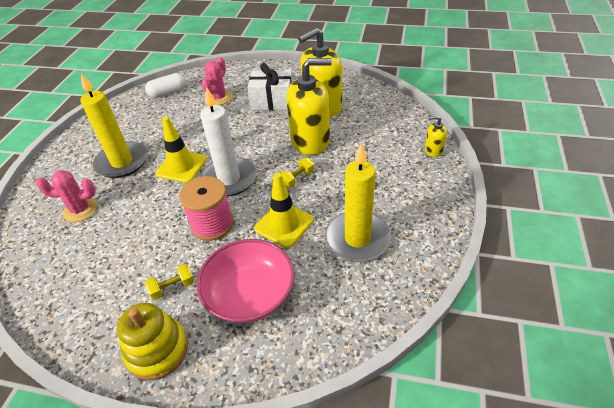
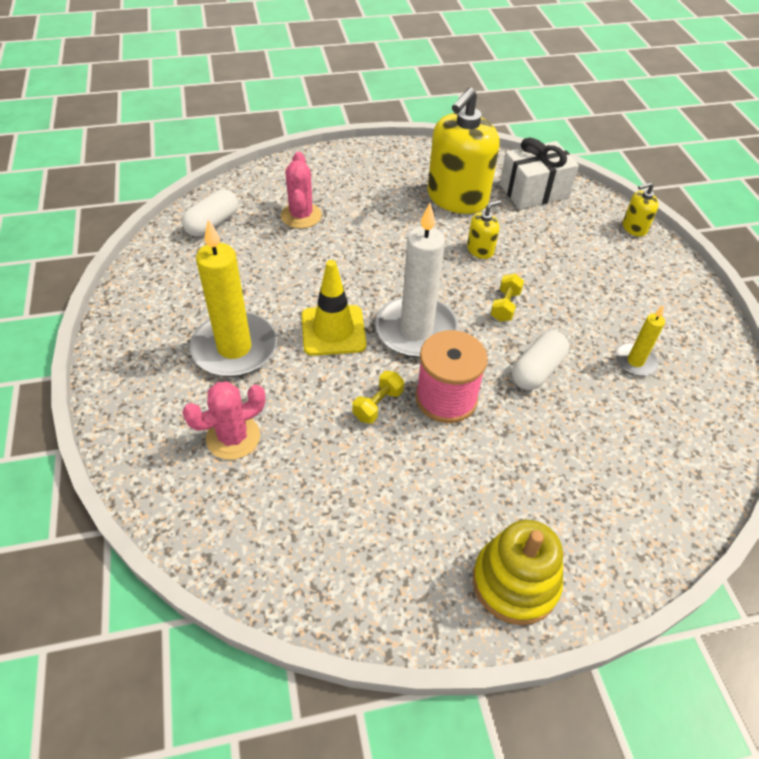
camera: 30 degrees left, 5 degrees up
yellow dumbbell [145,264,194,300] -> yellow dumbbell moved to [352,371,404,424]
pink bowl [196,239,295,323] -> none
white gift [247,63,293,110] -> white gift moved to [499,137,579,209]
yellow traffic cone [254,173,314,248] -> white capsule [512,331,569,390]
yellow soap dispenser [286,58,332,155] -> yellow soap dispenser [467,200,501,259], size x0.45
yellow candle [325,143,391,262] -> yellow candle [615,305,665,376], size x0.50

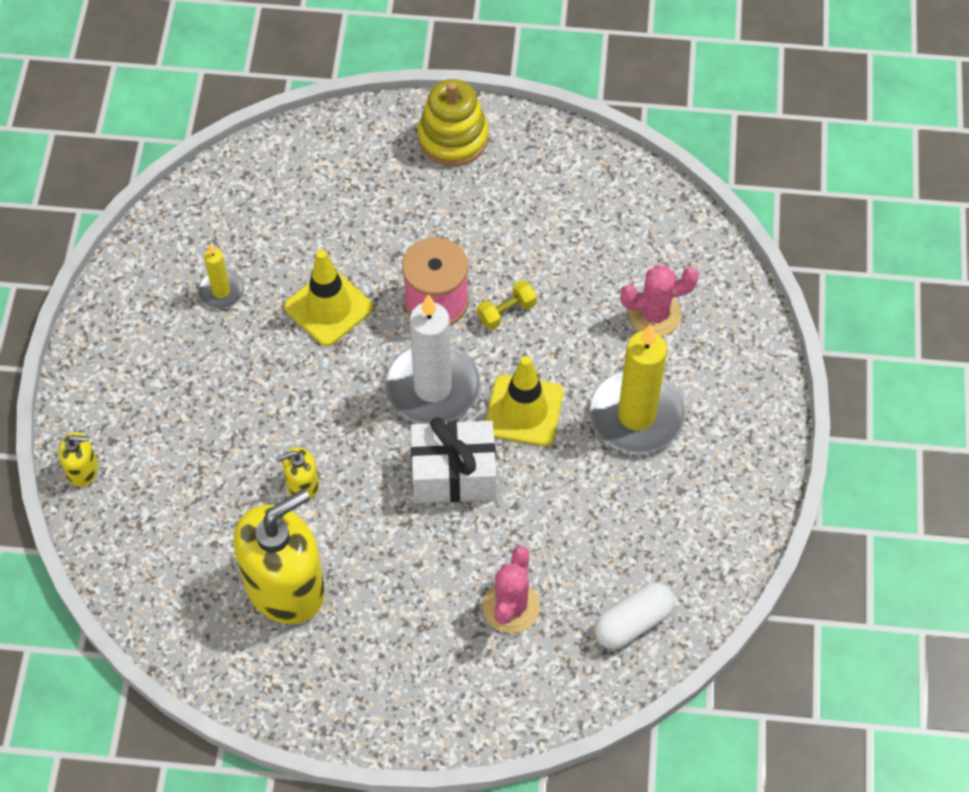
camera: 160 degrees left, 10 degrees up
yellow dumbbell [491,274,524,322] -> none
white gift [499,137,579,209] -> white gift moved to [410,417,496,503]
white capsule [512,331,569,390] -> yellow traffic cone [284,249,373,346]

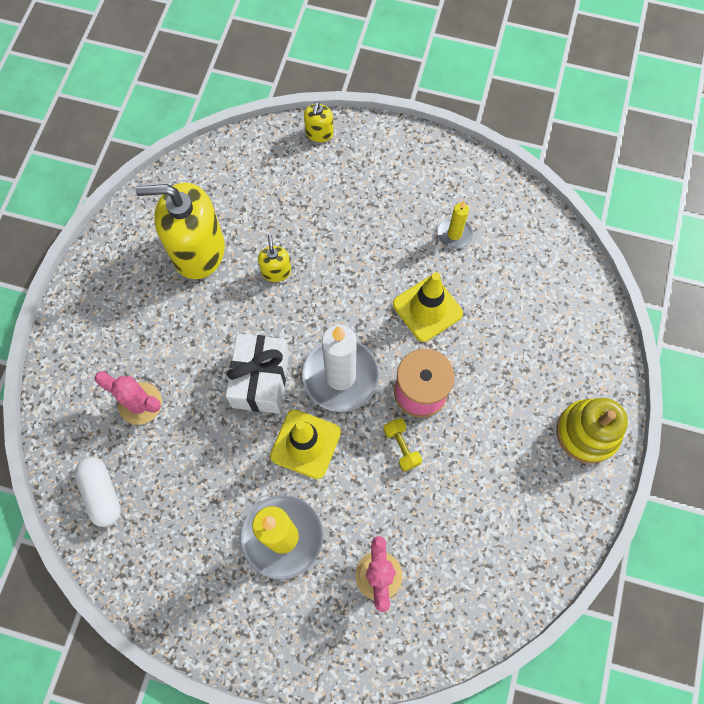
camera: 100 degrees right, 10 degrees up
yellow soap dispenser [233,489,325,624] -> yellow soap dispenser turned 120 degrees clockwise [135,183,225,279]

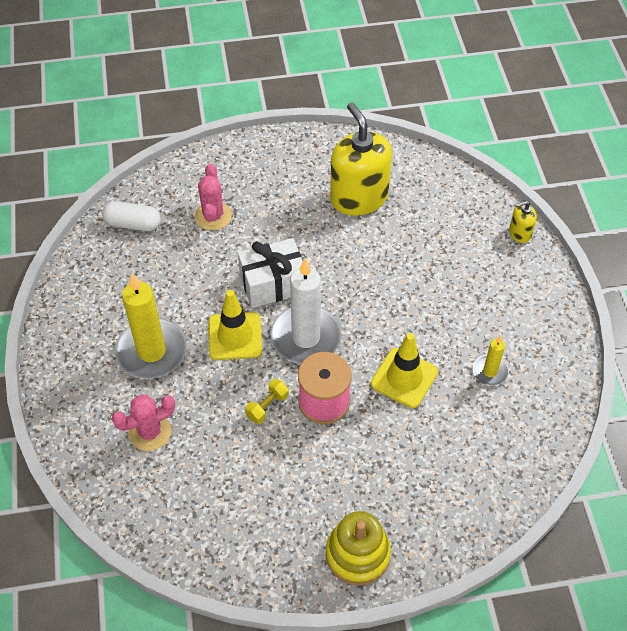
camera: 65 degrees right, 15 degrees down
white capsule [74,457,121,527] -> white capsule turned 60 degrees clockwise [102,201,161,231]
yellow soap dispenser [258,234,291,282] -> none

